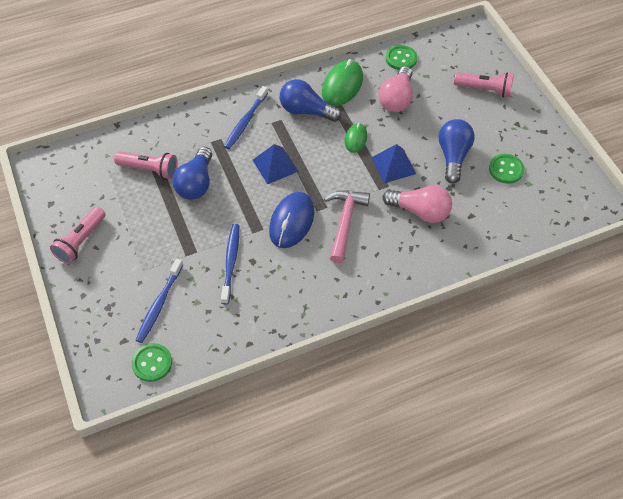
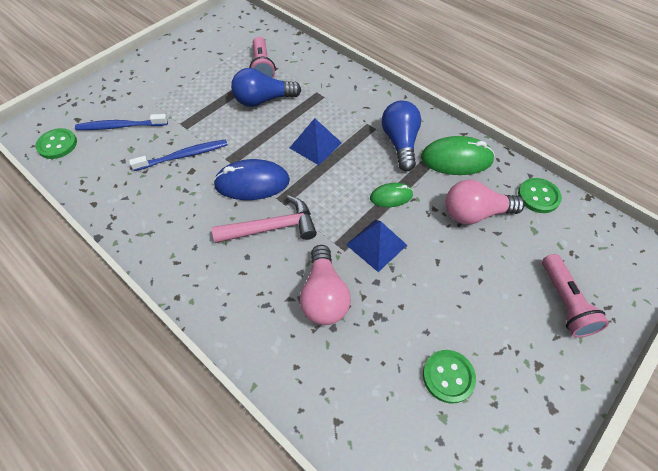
camera: 65 degrees right, 0 degrees up
pink flashlight [50,207,106,264] -> none
blue toothbrush [224,86,268,149] -> none
blue light bulb [438,119,475,184] -> none

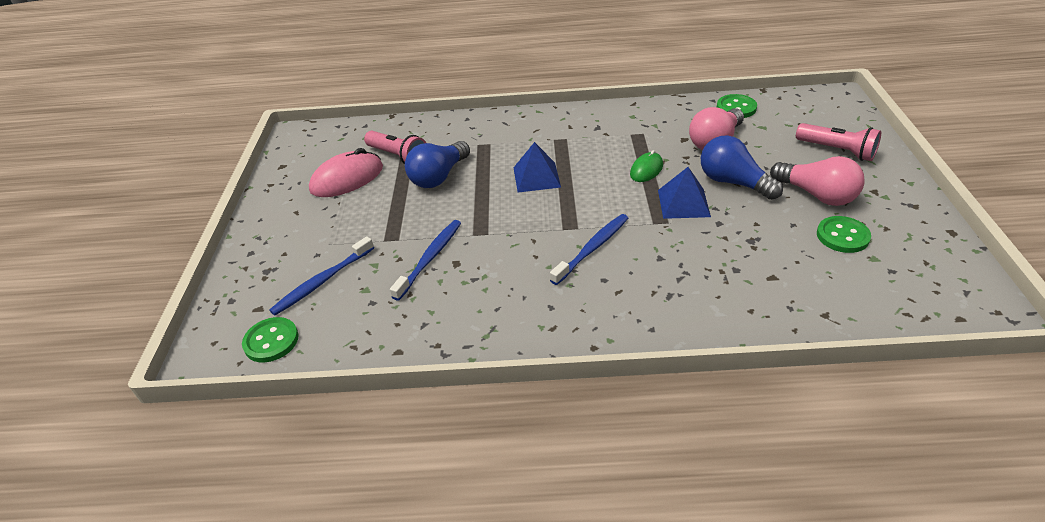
camera: 40 degrees left, 15 degrees down
pink hammer [212,195,317,243] -> blue toothbrush [550,214,628,285]
blue mouse [213,159,290,200] -> none
pink light bulb [300,245,351,325] -> pink light bulb moved to [770,156,865,206]
blue light bulb [382,100,421,171] -> blue light bulb moved to [701,135,783,200]
green mouse [421,136,495,175] -> none
none -> pink mouse [309,148,383,197]

